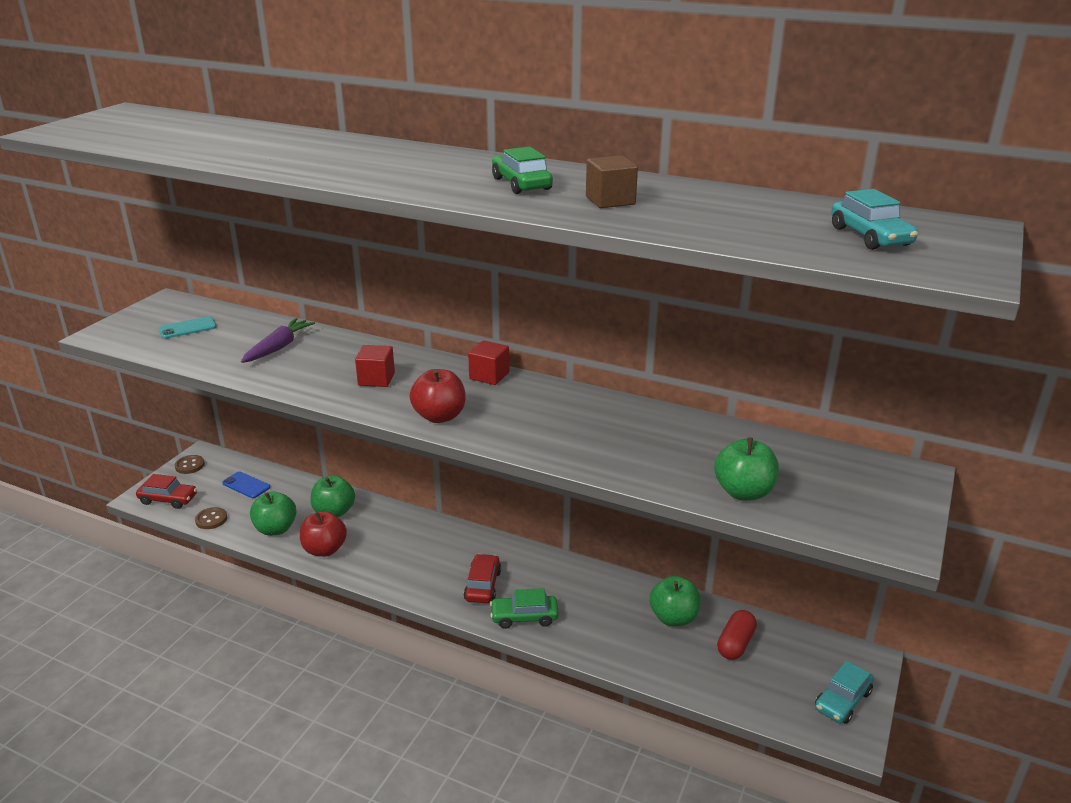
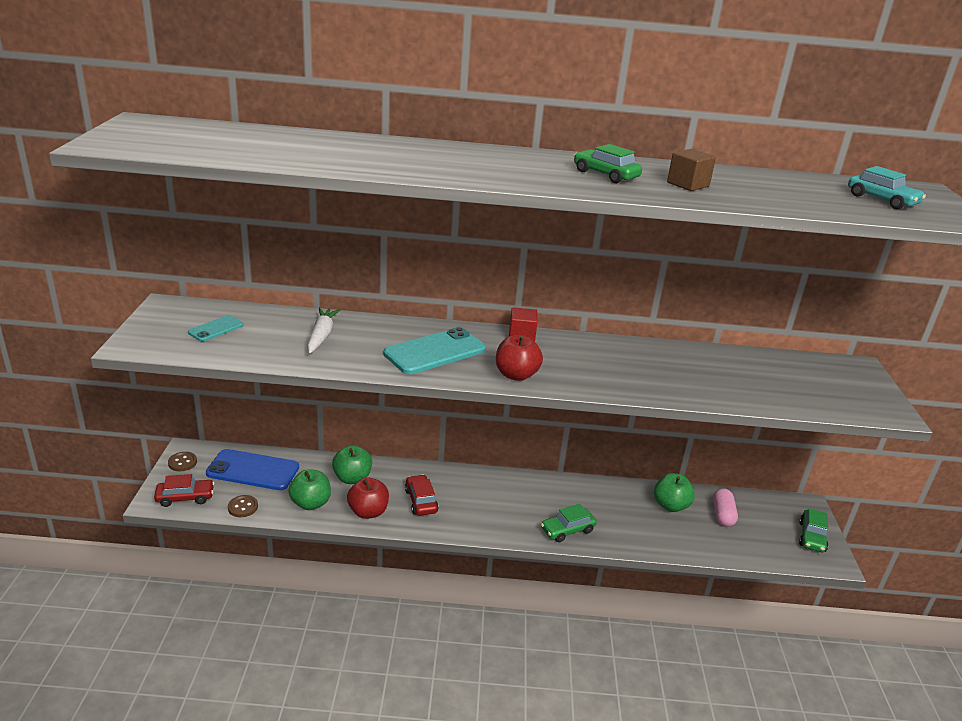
camera: 25 degrees left, 0 degrees up
blue phone [222,472,270,498] -> blue phone [206,449,299,490], size x1.90
purple carrot [241,318,315,363] -> white carrot [307,307,340,353]
red cube [355,345,395,387] -> turquoise phone [384,327,486,374]
red car [464,554,501,603] -> red car moved to [405,475,438,516]
green apple [714,438,779,500] -> none
red capsule [717,610,757,660] -> pink capsule [713,488,738,527]
turquoise car [815,661,874,724] -> green car [799,508,828,553]

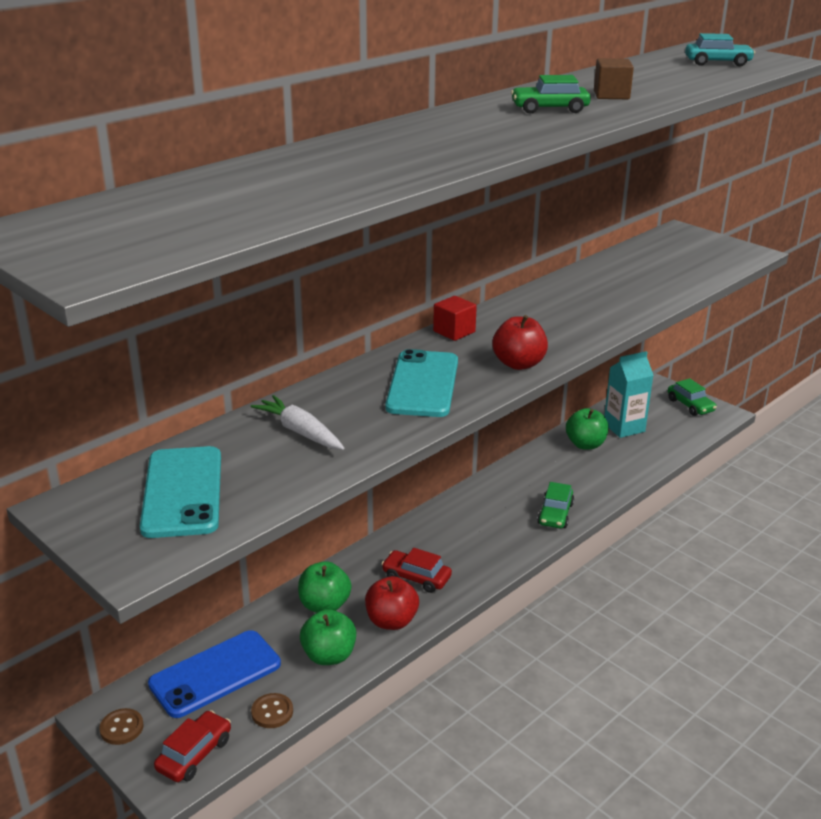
camera: 45 degrees left, 0 degrees up
turquoise phone [188,315,243,341] -> turquoise phone [140,446,221,538], size x1.90
pink capsule [713,488,738,527] -> turquoise carton [604,351,654,438]

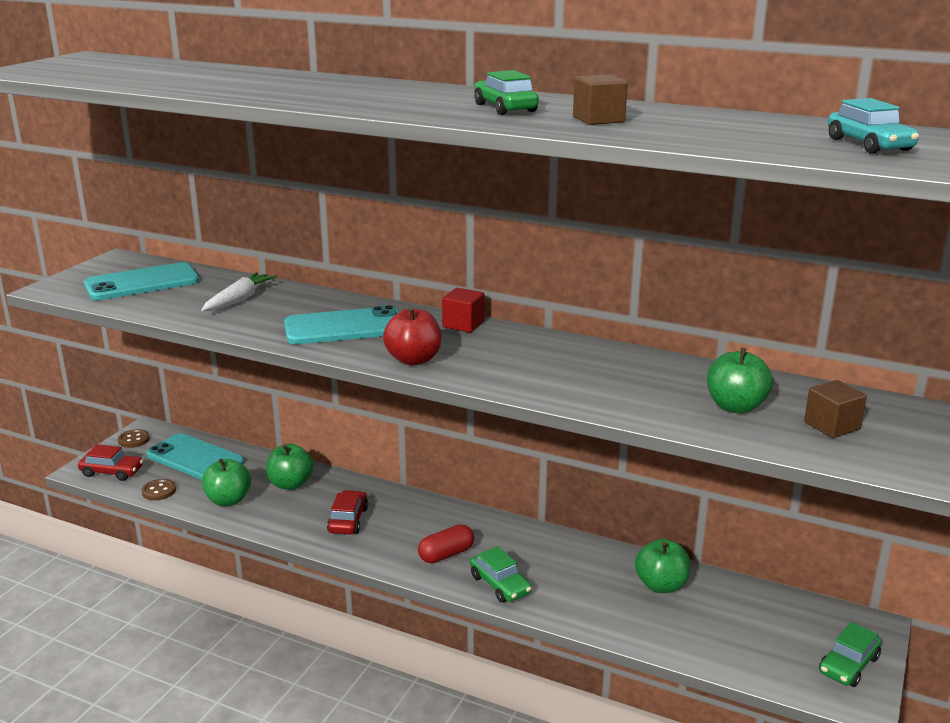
camera: 70 degrees right, 5 degrees down
blue phone [148,630,281,718] -> turquoise phone [146,433,244,480]
red apple [365,576,419,630] -> none
green car [537,482,574,528] -> green car turned 120 degrees counterclockwise [470,546,532,603]
turquoise carton [604,351,654,438] -> none
none -> red capsule [418,524,474,563]
none -> green apple [707,348,773,414]
none -> brown cube [804,380,867,438]

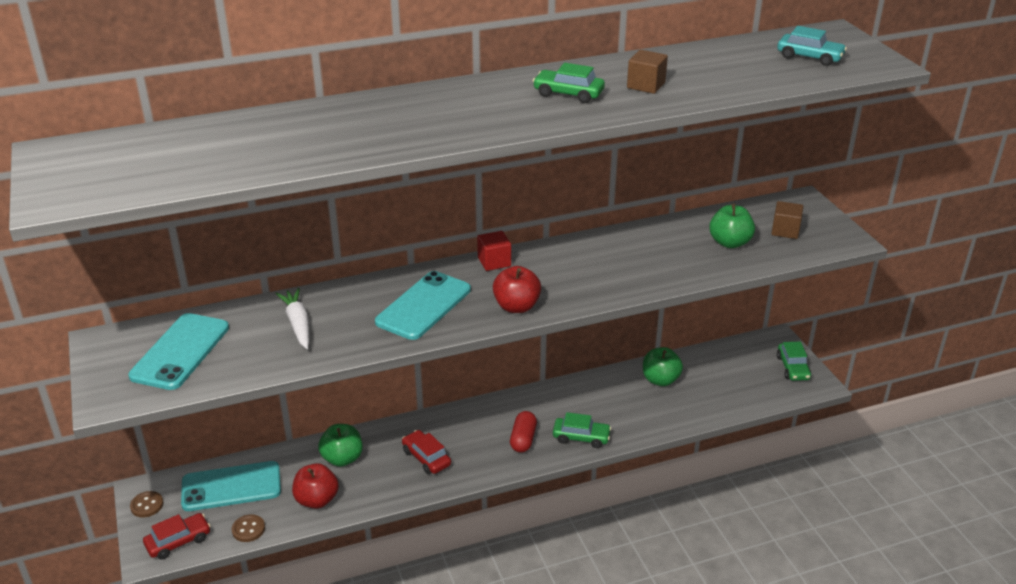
camera: 45 degrees left, 10 degrees up
green apple [202,459,251,506] -> red apple [292,463,339,509]

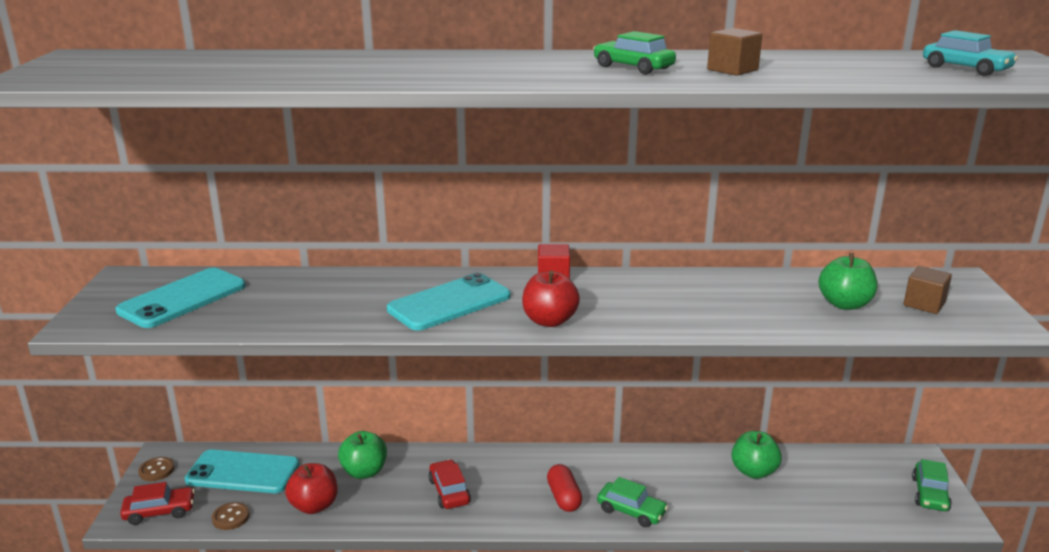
camera: 20 degrees right, 10 degrees down
white carrot [275,288,310,349] -> none
red capsule [510,411,537,452] -> red capsule turned 45 degrees counterclockwise [547,464,582,512]

